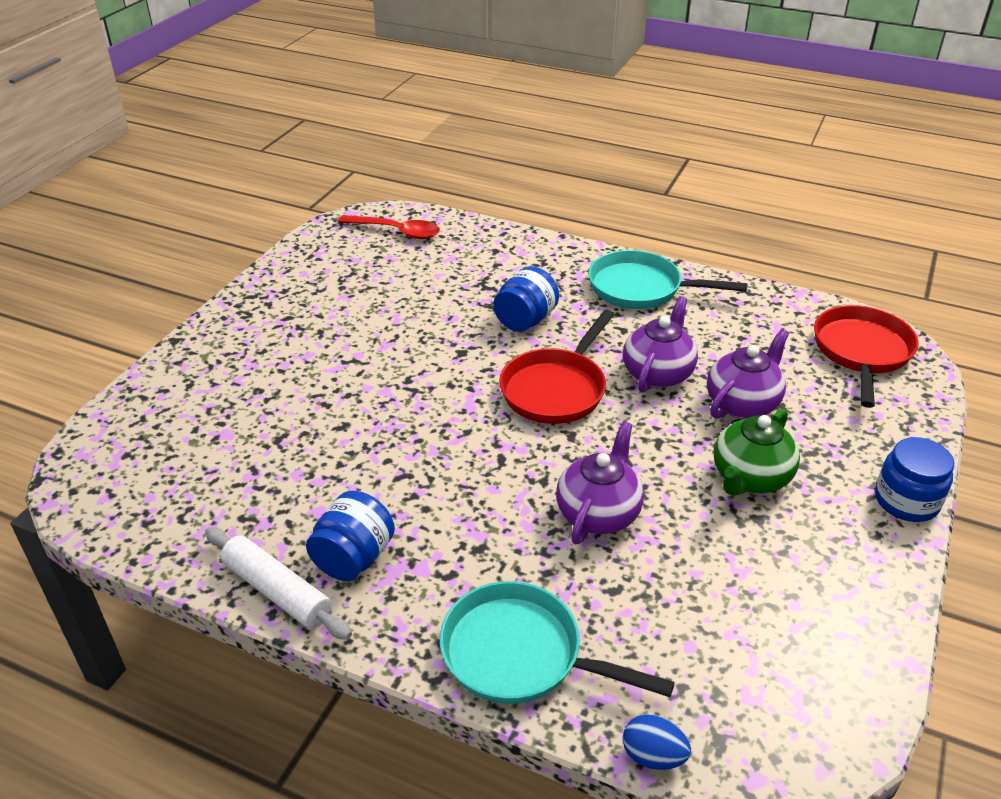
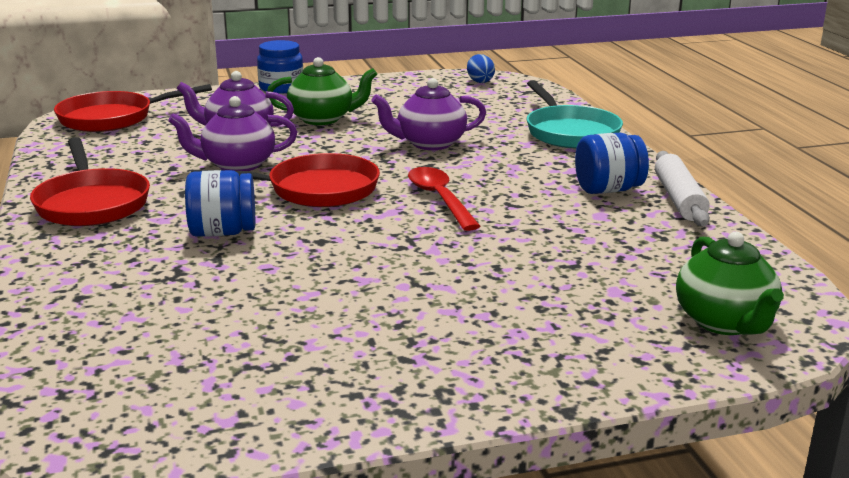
camera: 130 degrees left, 15 degrees down
red spoon [338,215,440,239] -> red spoon moved to [408,167,481,231]
turquoise pan [588,250,748,309] -> red pan [30,137,150,226]
blue egg [623,714,691,770] -> blue egg moved to [467,54,495,83]
none -> green teapot [676,232,784,335]

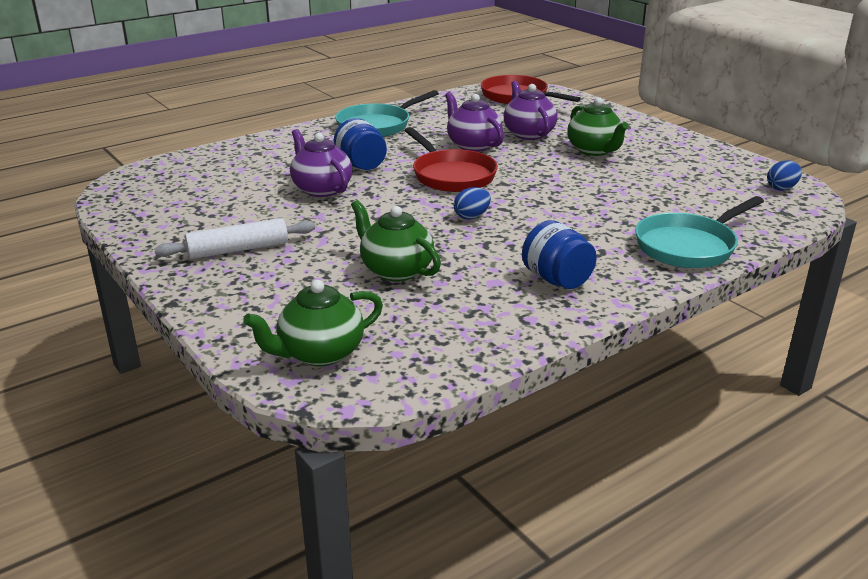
camera: 70 degrees right, 5 degrees up
red pan [30,137,150,226] -> turquoise pan [335,90,439,137]
blue jar [257,40,303,94] -> none
purple teapot [371,78,486,150] -> purple teapot moved to [290,129,352,197]
red spoon [408,167,481,231] -> blue egg [454,187,491,220]
white rolling pin [655,151,710,227] -> white rolling pin moved to [155,218,315,259]
none -> green teapot [351,200,441,281]

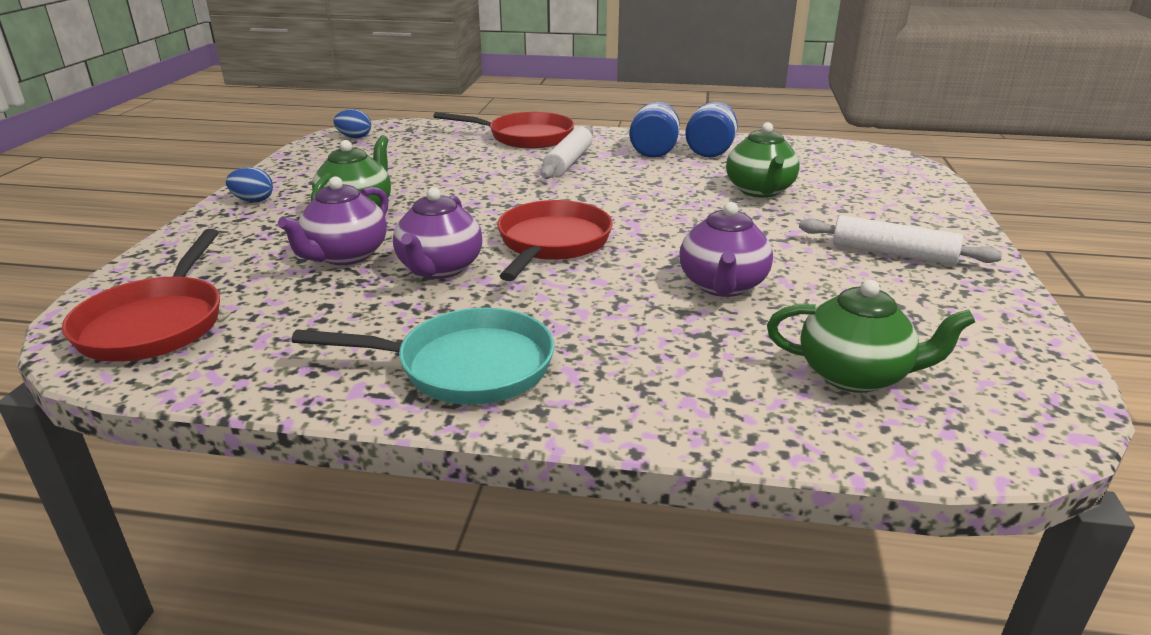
camera: 135 degrees left, 0 degrees up
green teapot [243,280,383,366] -> green teapot moved to [767,280,975,393]
blue jar [334,118,387,170] -> blue jar moved to [685,102,738,158]
blue egg [454,187,491,220] -> blue egg moved to [226,167,273,202]
turquoise pan [635,196,764,268] -> red pan [433,112,574,149]
none -> white rolling pin [541,126,593,179]

